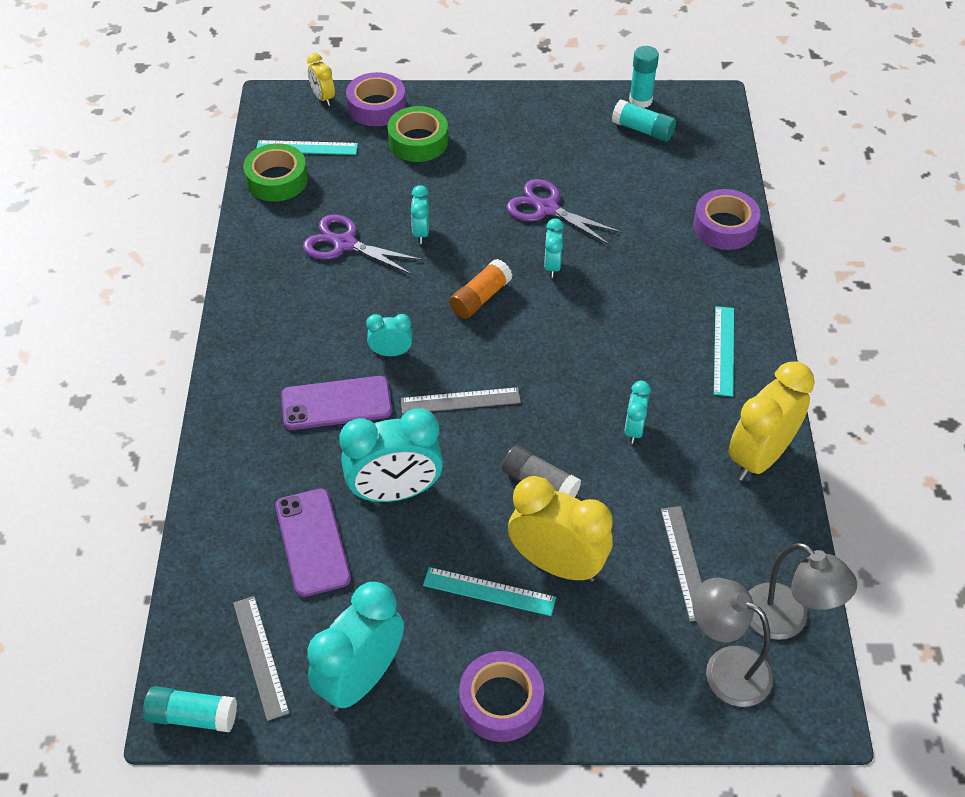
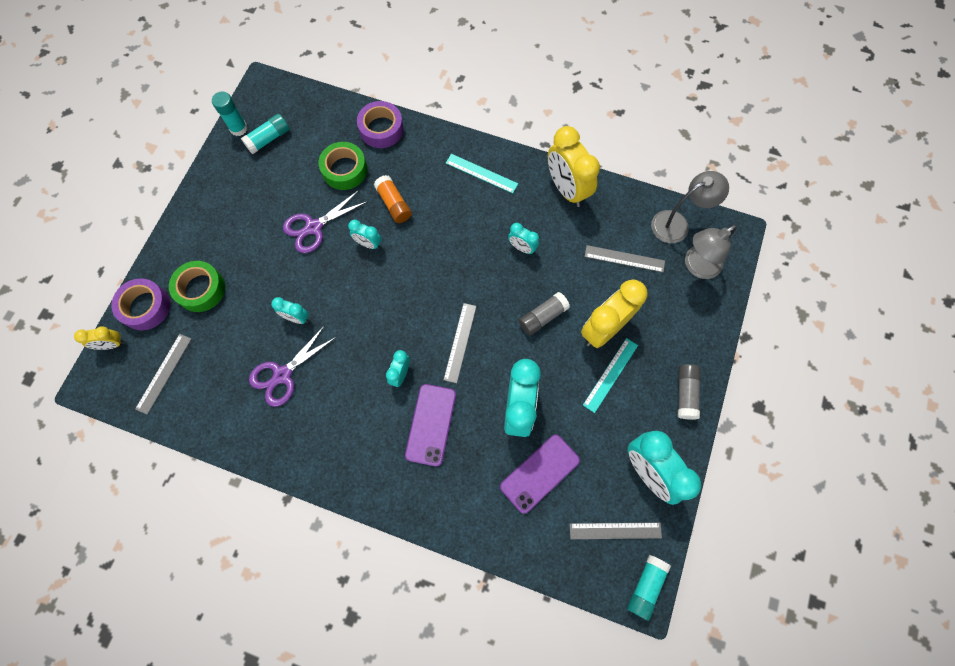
camera: 70 degrees left, 20 degrees up
green tape [243,143,308,202] -> green tape moved to [319,142,367,190]
turquoise ruler [256,140,358,155] -> grey ruler [135,334,191,415]
purple phone [275,488,351,597] -> purple phone turned 45 degrees counterclockwise [500,435,580,514]
orange glue stick [449,259,512,319] -> orange glue stick moved to [374,175,412,223]
purple tape [459,651,544,742] -> grey glue stick [678,364,701,420]

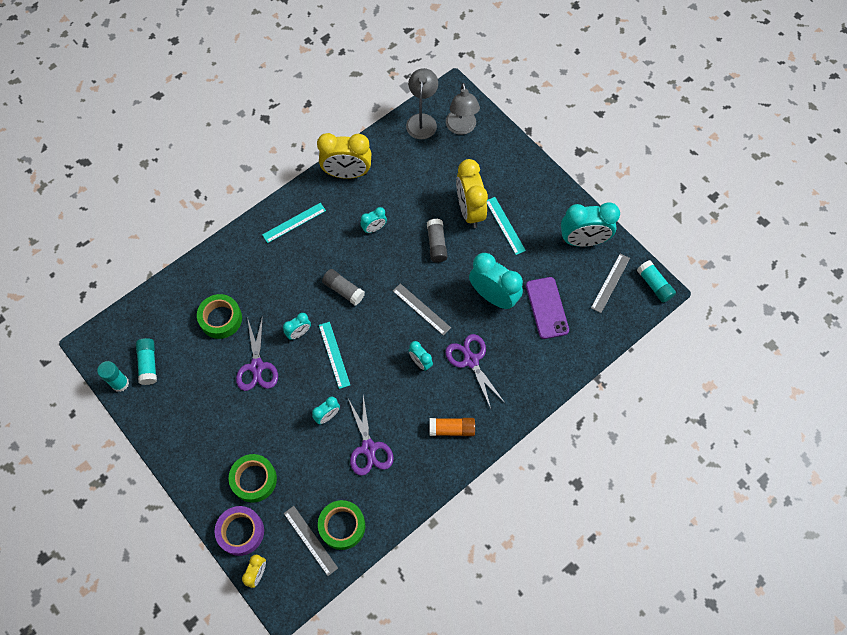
camera: 60 degrees left, 5 degrees down
purple tape [357,101,404,148] -> none
orange glue stick [374,175,412,223] -> orange glue stick moved to [430,418,475,436]
purple phone [405,384,456,466] -> purple scissors [445,334,505,409]
grey ruler [585,245,665,272] -> none
grey glue stick [678,364,701,420] -> grey glue stick moved to [322,269,365,305]
none -> green tape [318,500,365,550]
none -> turquoise ruler [319,322,350,389]

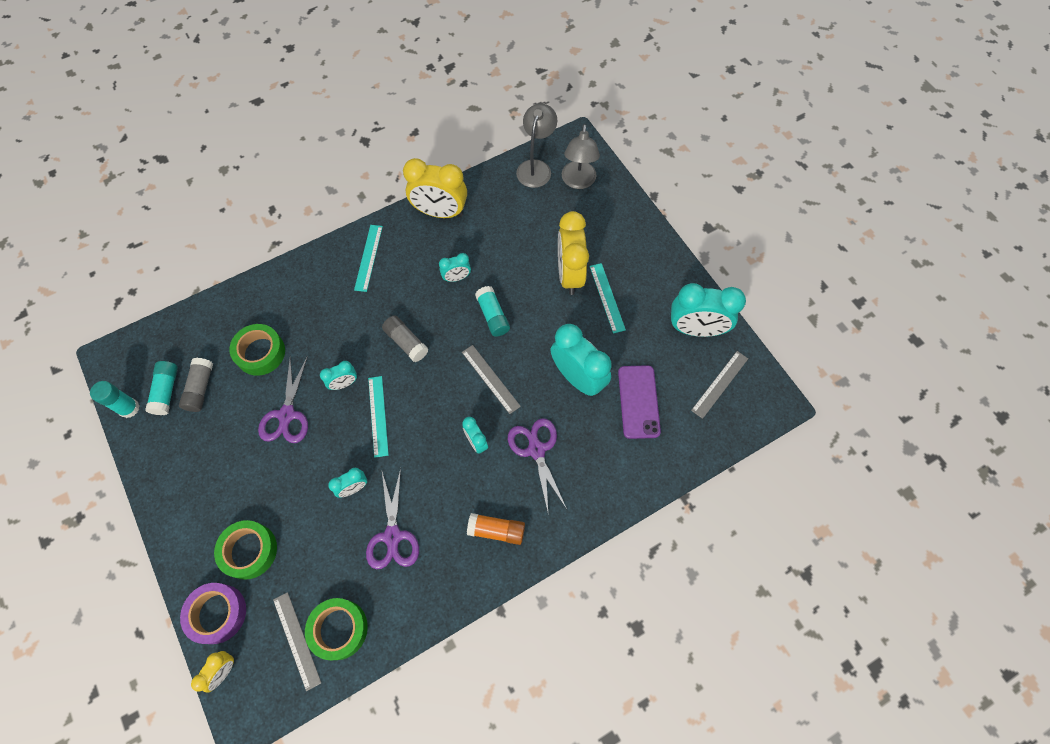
camera: 10 degrees right, 0 degrees up
turquoise ruler [262,203,326,243] -> turquoise ruler turned 60 degrees counterclockwise [354,225,383,292]
grey glue stick [427,219,448,262] -> grey glue stick moved to [179,358,213,412]
turquoise glue stick [637,260,676,303] -> turquoise glue stick moved to [475,286,510,337]

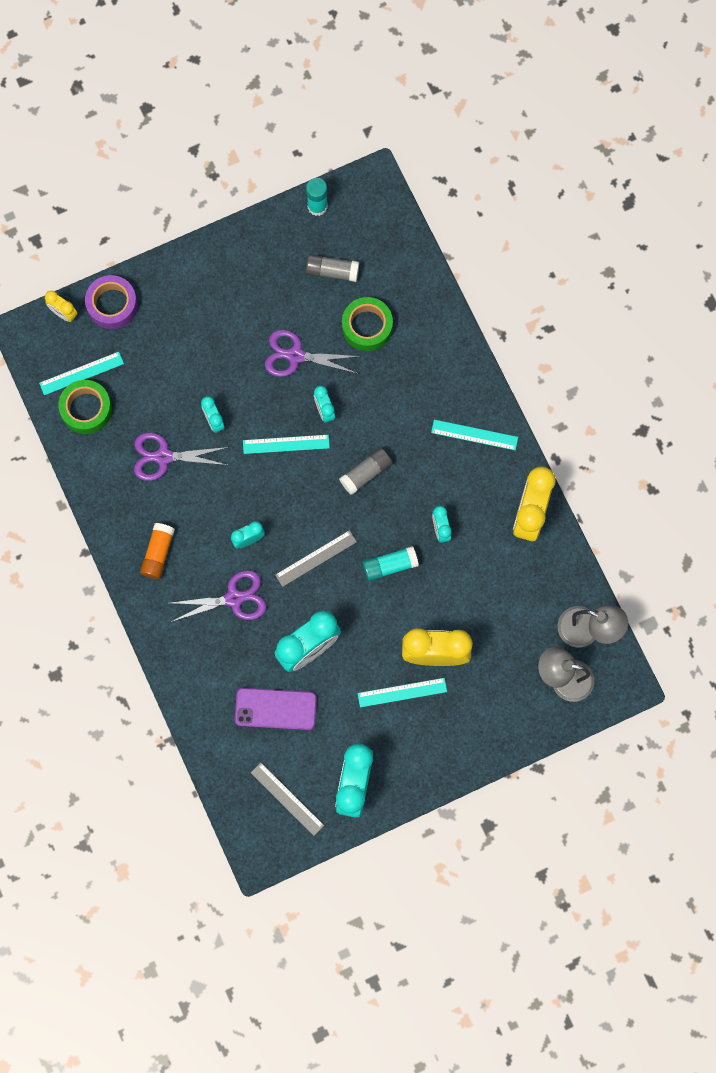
camera: 95 degrees right, 10 degrees up
turquoise glue stick [145,361,178,415] -> none
green tape [214,520,277,580] -> none
grey ruler [273,592,321,691] -> turquoise ruler [39,352,124,395]

